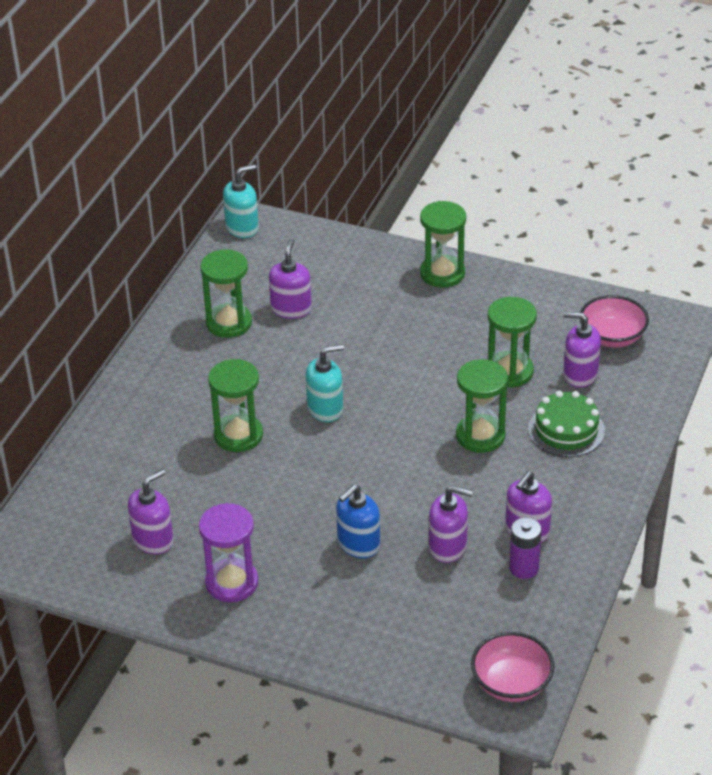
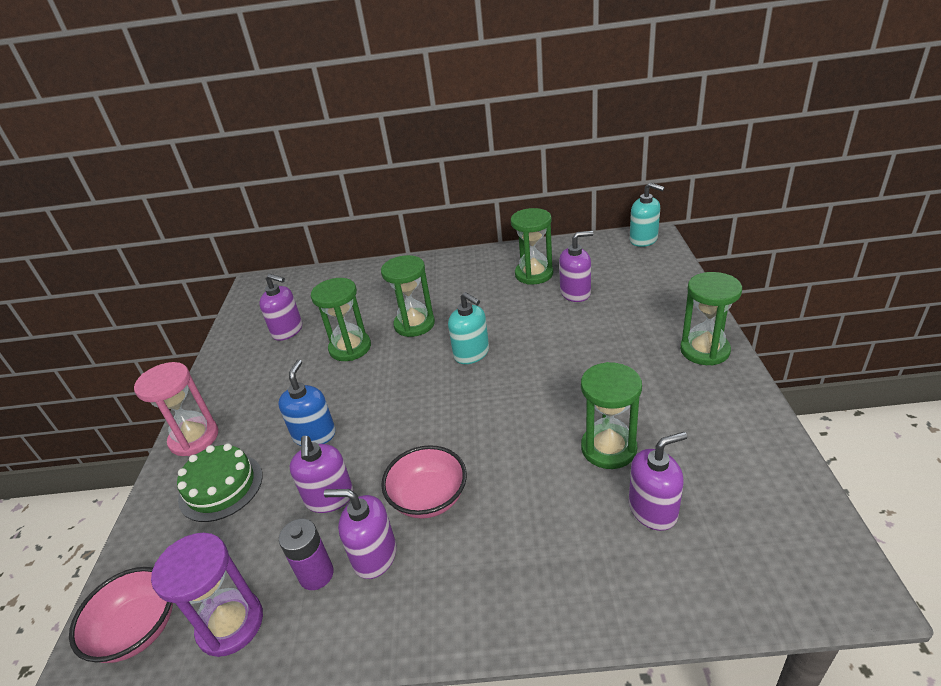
camera: 70 degrees right, 5 degrees down
purple hourglass [199,503,258,602] -> purple hourglass moved to [151,533,263,657]
blue soap dispenser [336,484,380,558] -> blue soap dispenser turned 75 degrees clockwise [278,360,336,446]
green hourglass [456,359,508,453] -> green hourglass moved to [311,278,371,361]
green cake [528,391,605,457] -> green cake moved to [177,443,263,522]
purple soap dispenser [563,312,601,388] -> purple soap dispenser turned 75 degrees clockwise [629,432,687,531]
pink bowl [579,295,649,348] -> pink bowl moved to [381,445,467,519]
none -> pink hourglass [134,362,218,456]

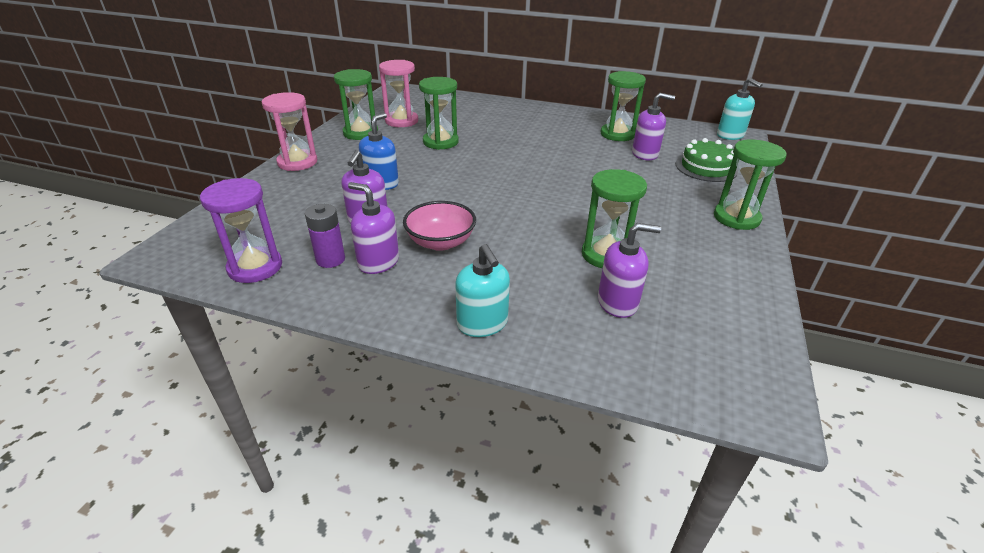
camera: 15 degrees right, 0 degrees up
pink bowl [69,567,173,663] -> none
green cake [177,443,263,522] -> green cake moved to [676,138,738,182]
purple soap dispenser [259,274,302,341] -> pink hourglass [379,60,418,127]
green hourglass [381,255,435,337] -> green hourglass moved to [334,69,378,140]
turquoise soap dispenser [448,292,489,364] -> turquoise soap dispenser moved to [455,244,510,337]

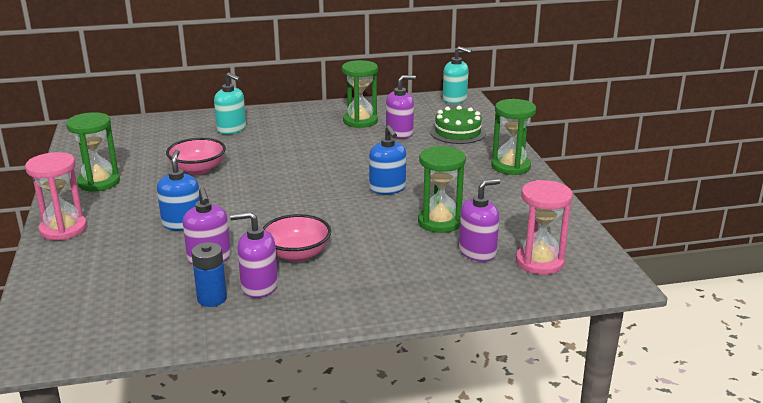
camera: 30 degrees left, 10 degrees down
purple hourglass [200,178,282,283] -> none
purple battery [305,204,345,268] -> blue battery [191,242,227,307]
pink hourglass [379,60,418,127] -> pink hourglass moved to [516,180,573,275]
green hourglass [419,77,459,150] -> pink bowl [166,138,226,175]
turquoise soap dispenser [455,244,510,337] -> turquoise soap dispenser moved to [214,72,246,134]
none -> blue soap dispenser [369,125,406,194]

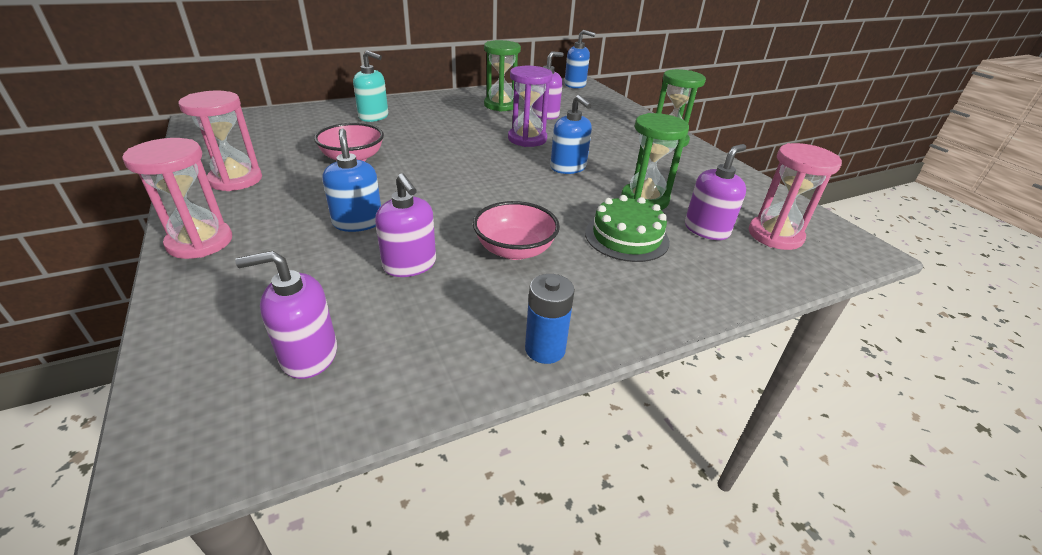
camera: 15 degrees left, 10 degrees up
green hourglass [66,112,120,192] -> pink hourglass [178,90,262,191]
blue battery [191,242,227,307] -> blue battery moved to [525,274,575,364]
purple soap dispenser [230,212,278,298] -> purple soap dispenser moved to [235,251,337,379]
green cake [430,106,486,144] -> green cake moved to [585,195,670,262]
turquoise soap dispenser [443,46,472,104] -> blue soap dispenser [565,30,595,89]
none -> purple hourglass [508,66,552,147]

